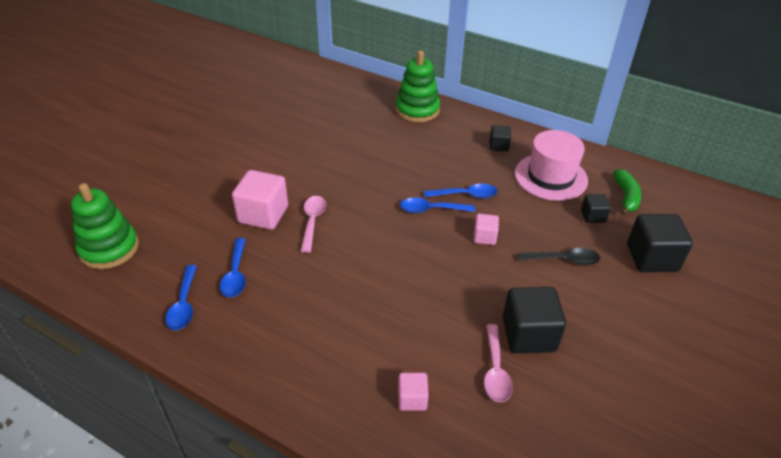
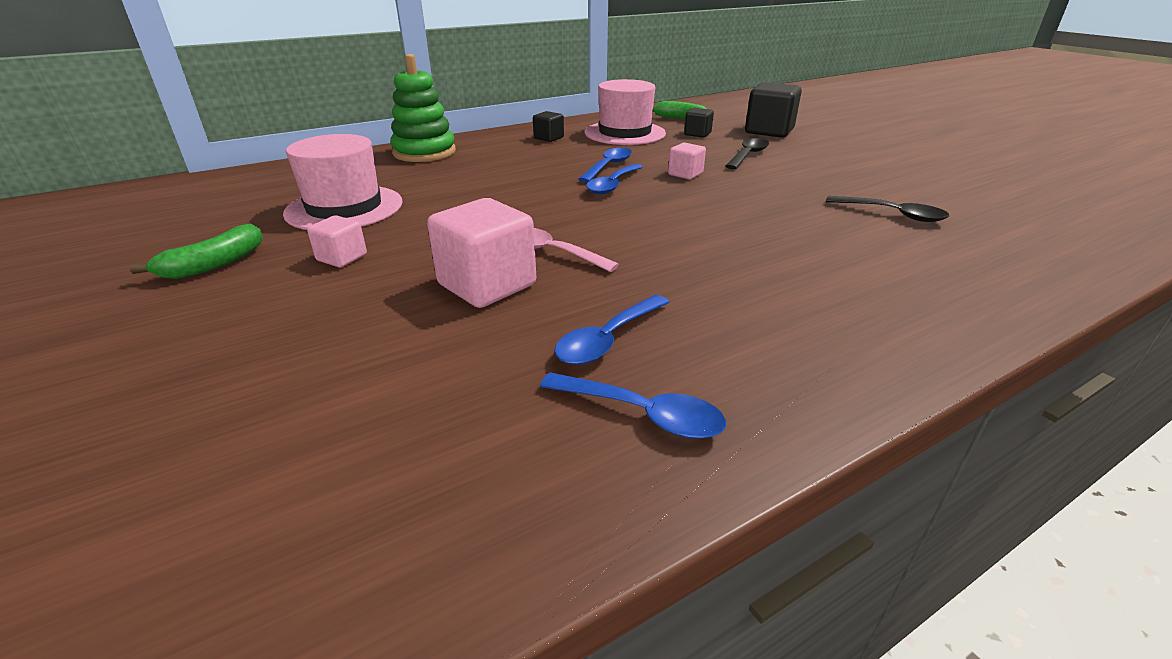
camera: 60 degrees left, 10 degrees down
green stacking toy [71,183,139,269] -> none
blue spoon [220,238,246,298] -> blue spoon turned 105 degrees clockwise [554,295,670,365]
pink cube [398,373,429,411] -> pink cube moved to [307,215,367,267]
pink spoon [484,324,513,402] -> black spoon [826,196,949,222]
black cube [503,287,566,354] -> none
none -> green banana [129,224,263,279]
none -> pink hat [283,134,403,230]

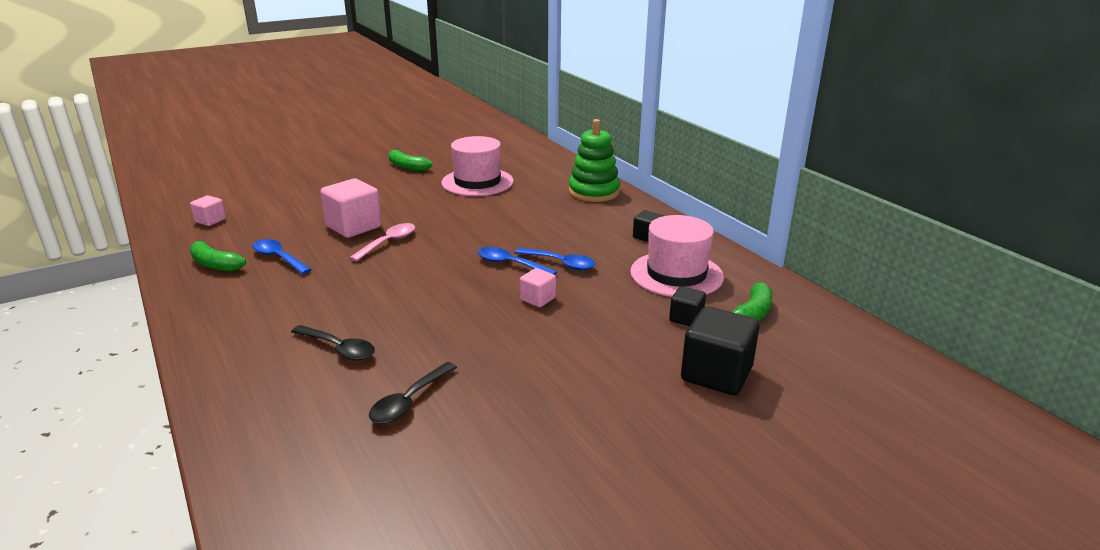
camera: 90 degrees right, 5 degrees down
pink cube [307,215,367,267] -> pink cube moved to [190,195,226,226]
blue spoon [540,372,726,439] -> green banana [190,239,246,272]
black spoon [725,138,769,169] -> black spoon moved to [291,325,375,361]

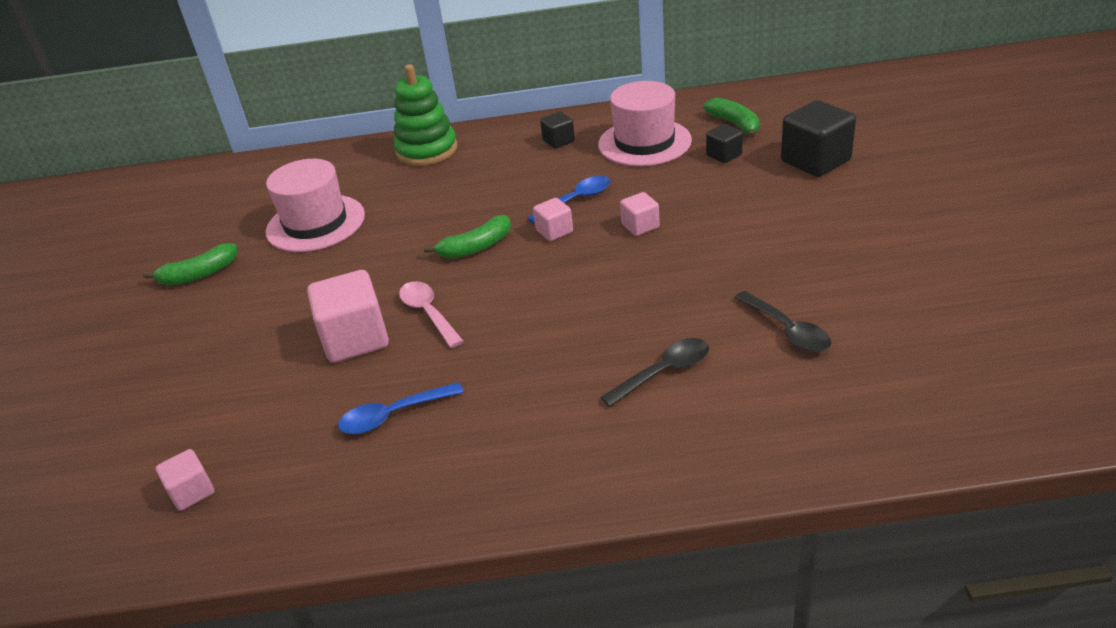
camera: 60 degrees left, 10 degrees up
green banana [190,239,246,272] -> green banana moved to [424,215,511,259]
blue spoon [478,247,557,275] -> pink cube [533,198,573,241]

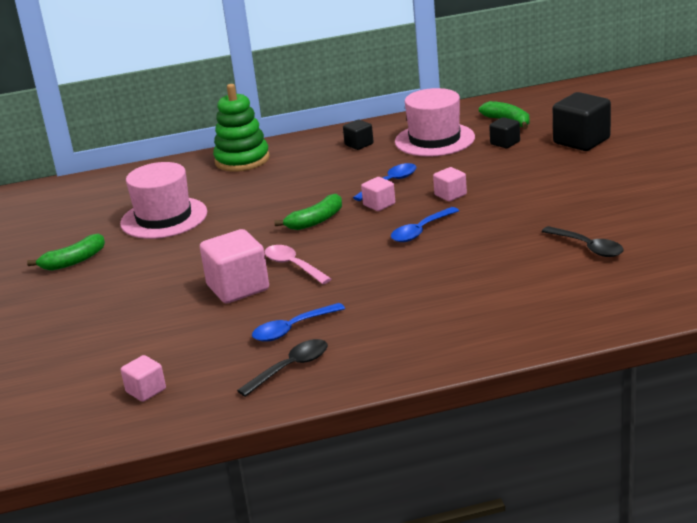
camera: 10 degrees left, 10 degrees down
black spoon [600,338,709,407] -> black spoon moved to [237,339,328,397]
none -> blue spoon [391,207,459,242]

